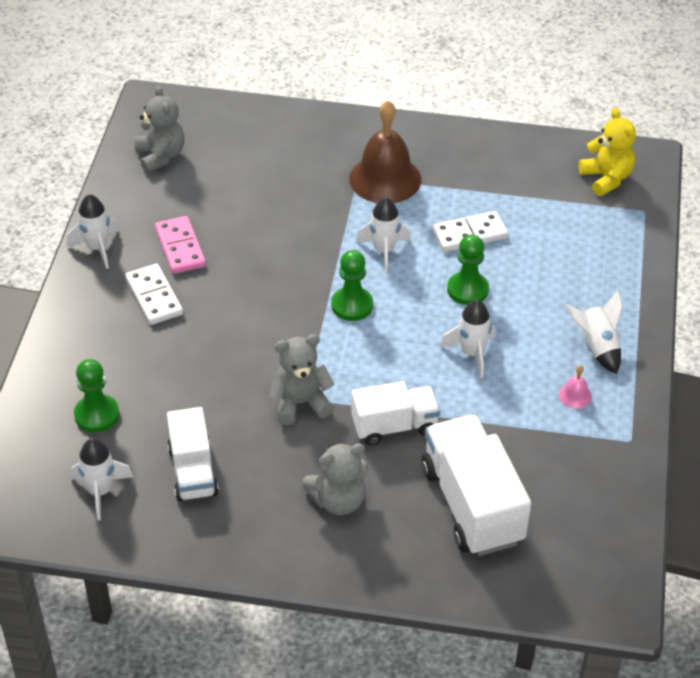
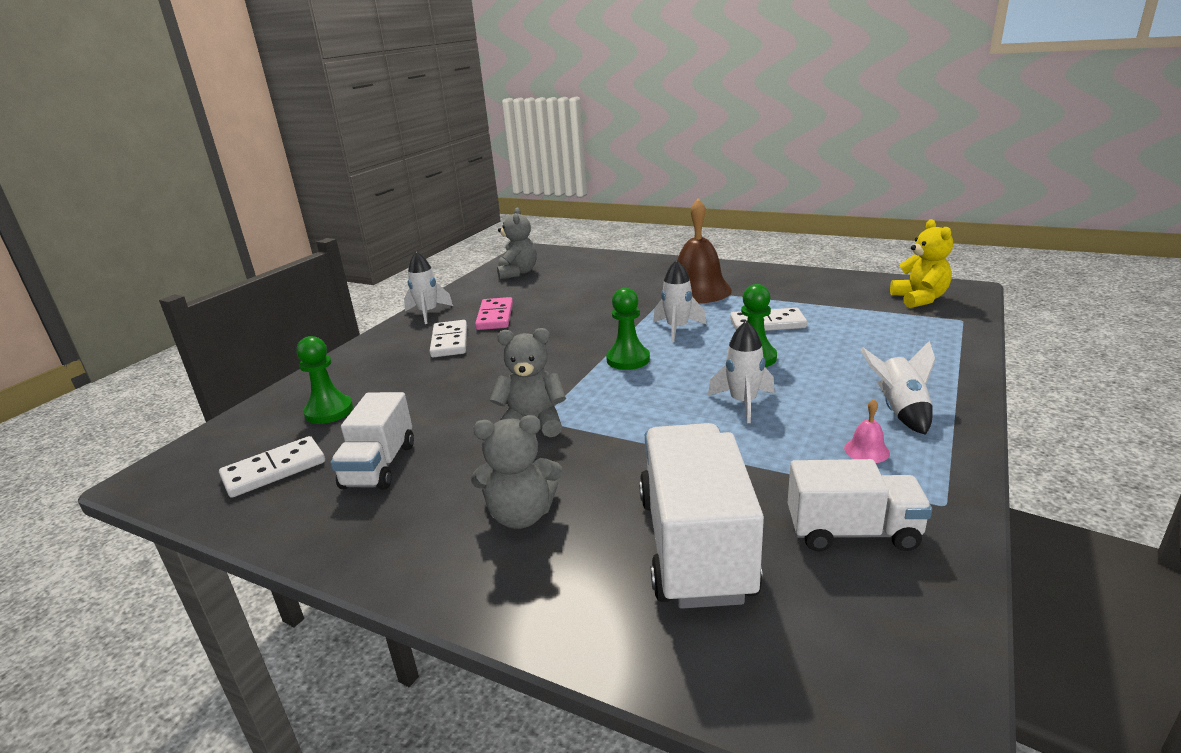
camera: 20 degrees right, 20 degrees down
white rocket [70,438,133,520] -> white domino [219,436,325,498]
white truck [351,381,440,446] -> white truck moved to [788,459,932,551]

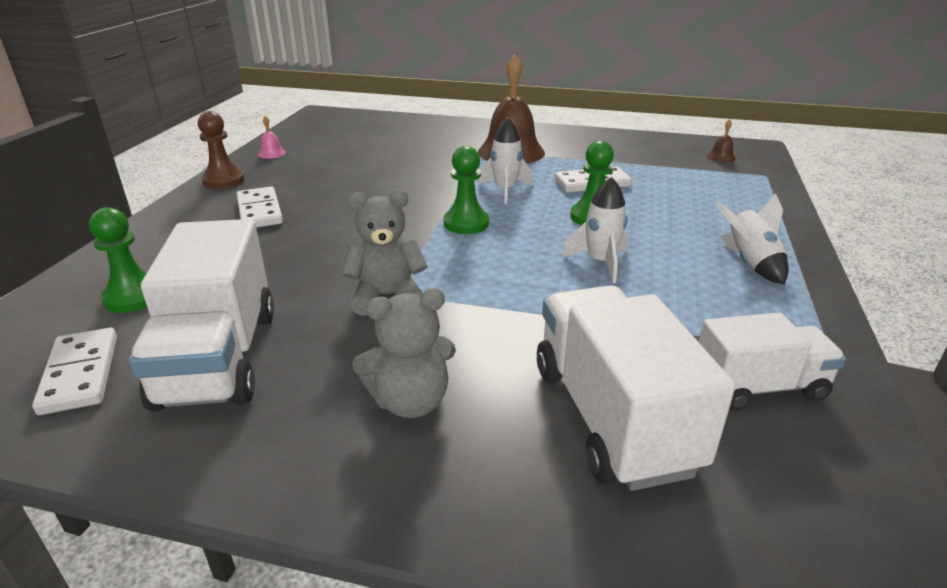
camera: 15 degrees left, 5 degrees up
white domino [219,436,325,498] -> white domino turned 60 degrees counterclockwise [32,328,117,415]
white truck [330,392,414,490] -> white truck [129,219,274,412], size x1.59
white rocket [404,251,453,324] -> brown pawn [198,111,245,189]
pink domino [475,297,513,330] -> none
grey teddy bear [497,208,537,279] -> none
pink bell [844,399,890,463] -> pink bell moved to [258,116,286,159]
yellow teddy bear [890,219,953,308] -> brown bell [707,119,736,162]

